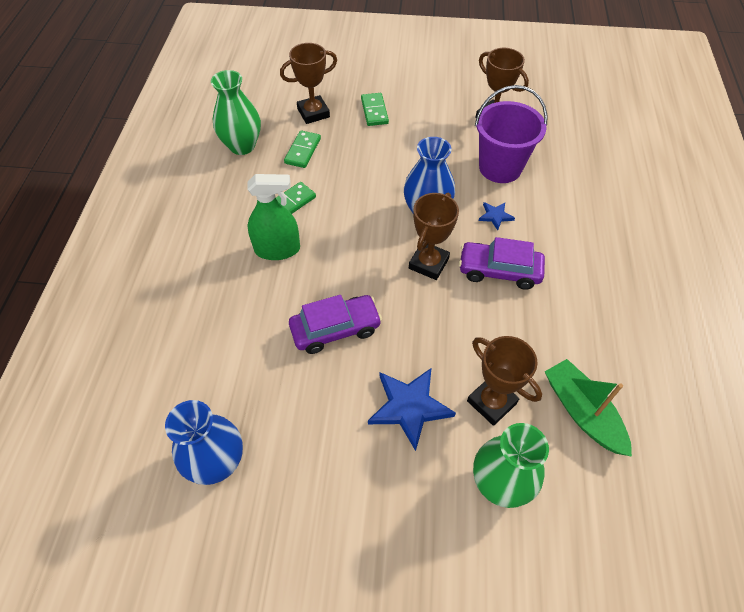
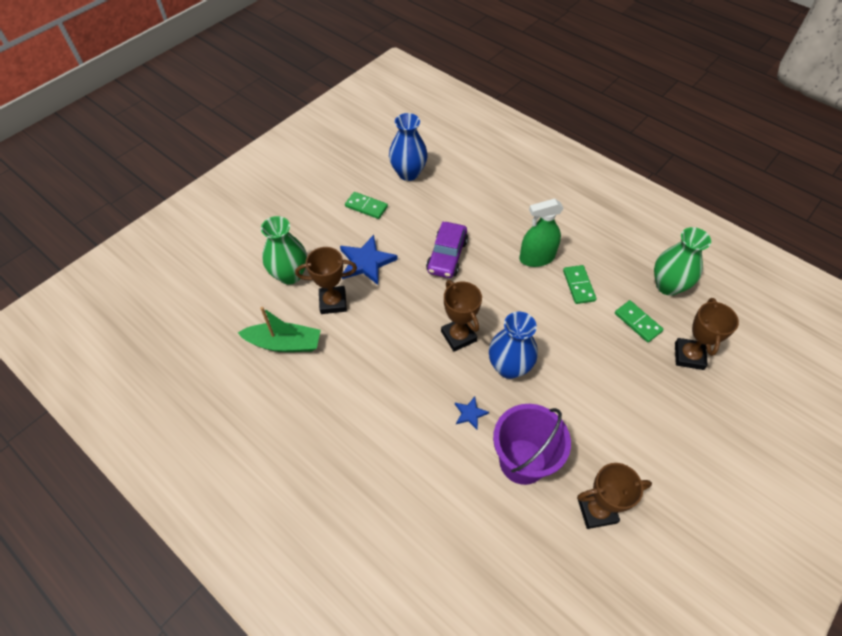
camera: 125 degrees right, 0 degrees up
green spray bottle [247,174,300,260] -> green spray bottle turned 45 degrees clockwise [519,199,564,267]
green domino [361,93,389,126] -> green domino moved to [345,192,388,219]
purple car [459,237,545,290] -> none

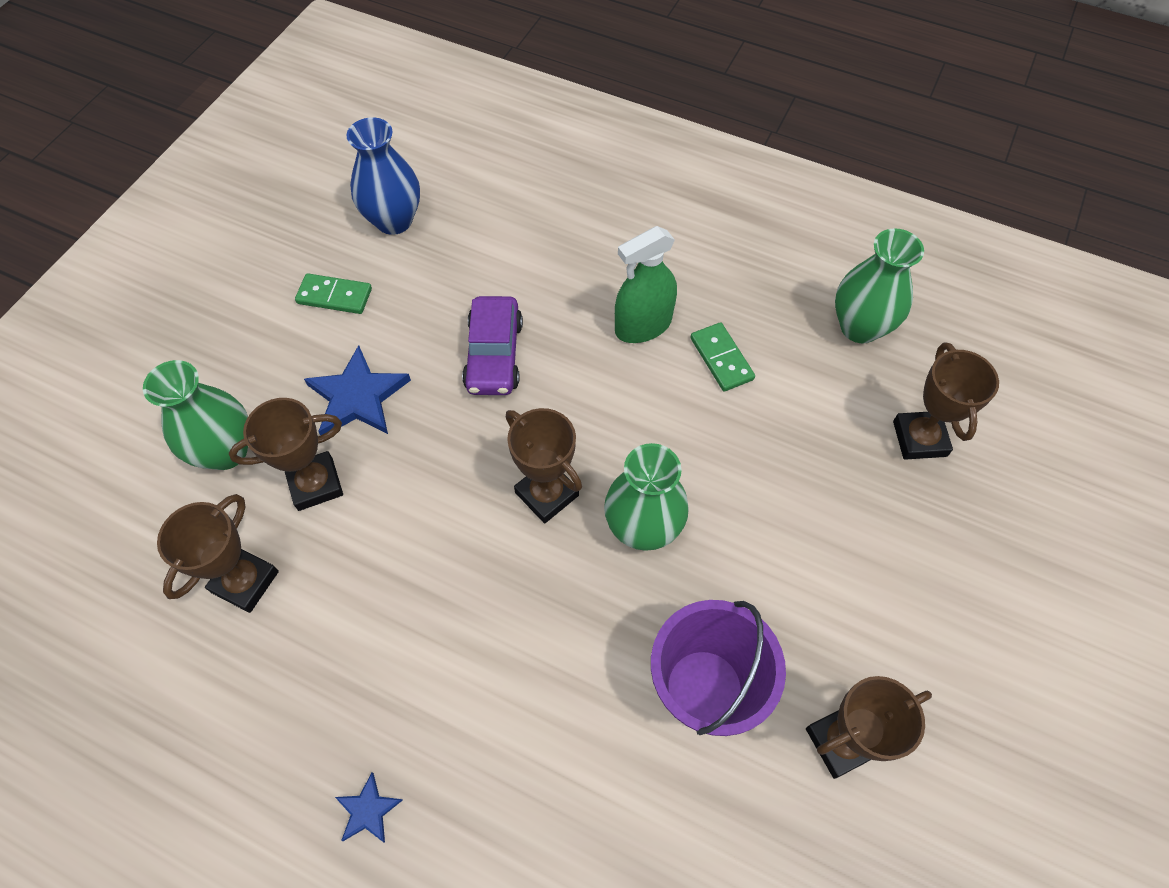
camera: 15 degrees left, 5 degrees up
green boat [238,307,321,352] -> brown trophy [157,494,279,613]
blue star [455,397,489,430] -> blue star moved to [335,773,403,843]
blue vase [489,312,538,379] -> green vase [604,443,689,551]
green domino [615,300,664,343] -> none

